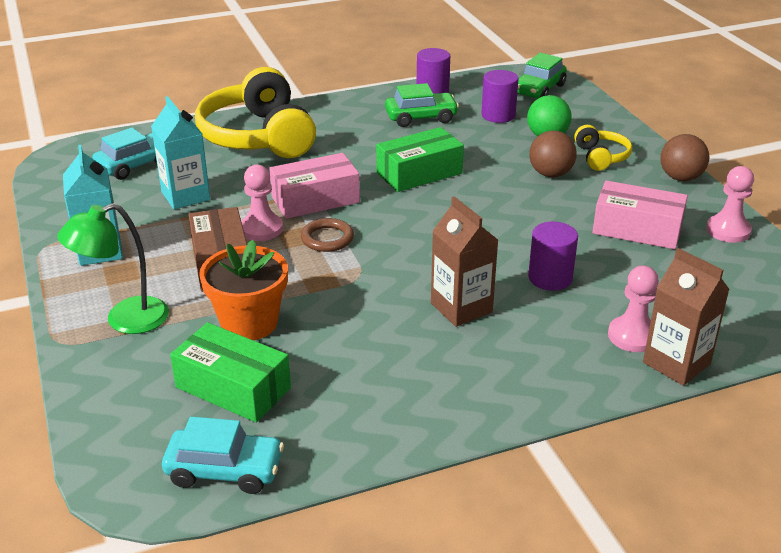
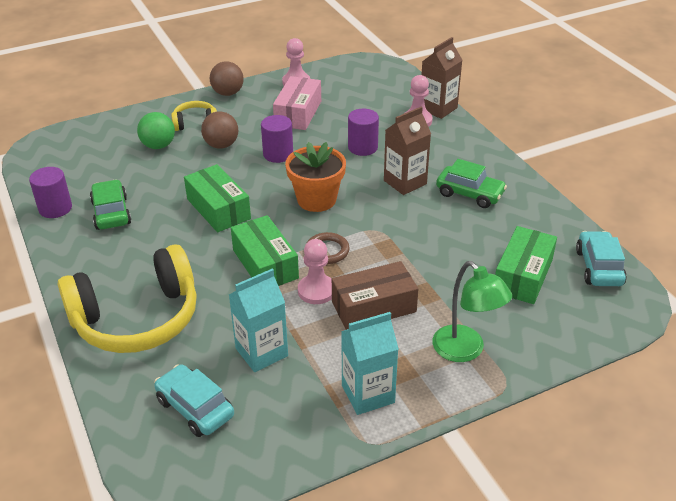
camera: 95 degrees left, 5 degrees up
orange flower pot [199,240,288,340] -> orange flower pot moved to [285,142,346,212]
pink box [269,153,360,219] -> green box [231,215,299,286]
purple cylinder [481,70,518,123] -> purple cylinder moved to [261,115,293,163]
green car [517,53,567,98] -> green car moved to [436,159,507,208]

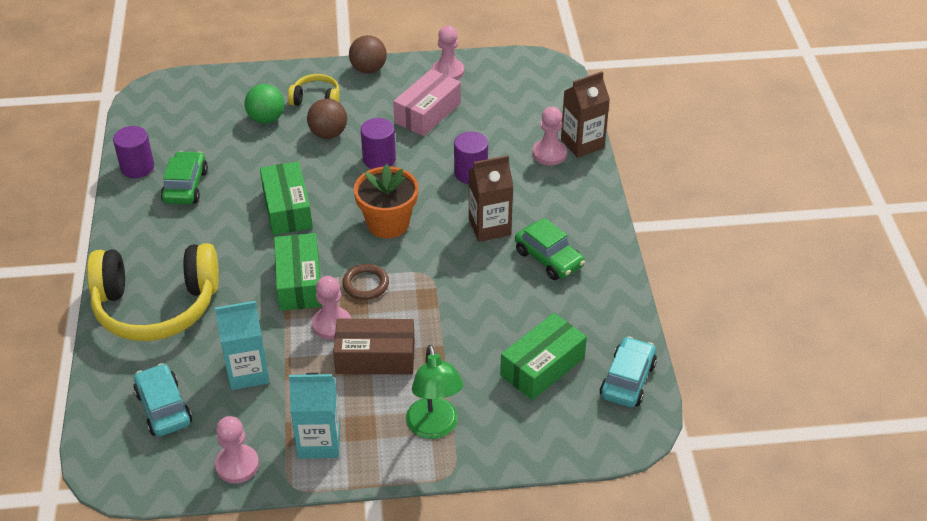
camera: 20 degrees right, 5 degrees up
none -> pink pawn [215,416,259,483]

